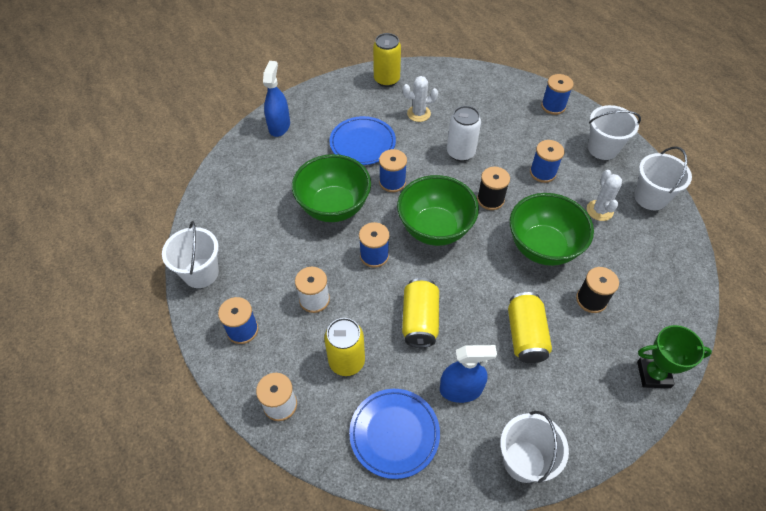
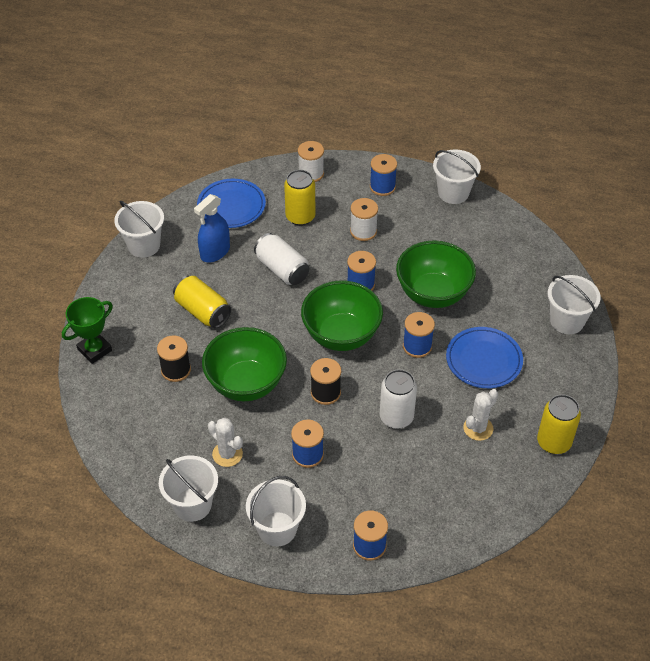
camera: 135 degrees right, 5 degrees down
blue spray bottle [263,61,290,137] -> white bucket [548,275,601,334]
yellow can [402,278,439,348] -> white can [254,233,309,285]

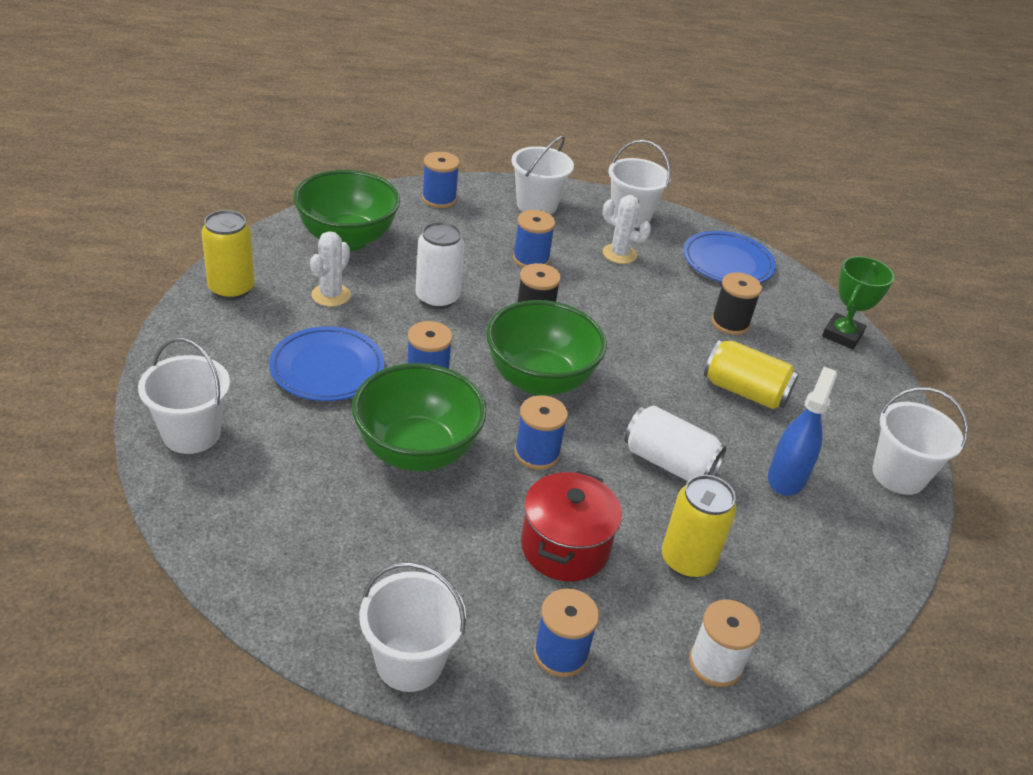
camera: 160 degrees right, 10 degrees down
blue plate [197,179,266,228] -> blue plate moved to [683,231,776,283]
green bowl [202,327,287,401] -> green bowl moved to [293,170,400,251]
white spool [350,198,378,241] -> red pot [521,471,622,582]

